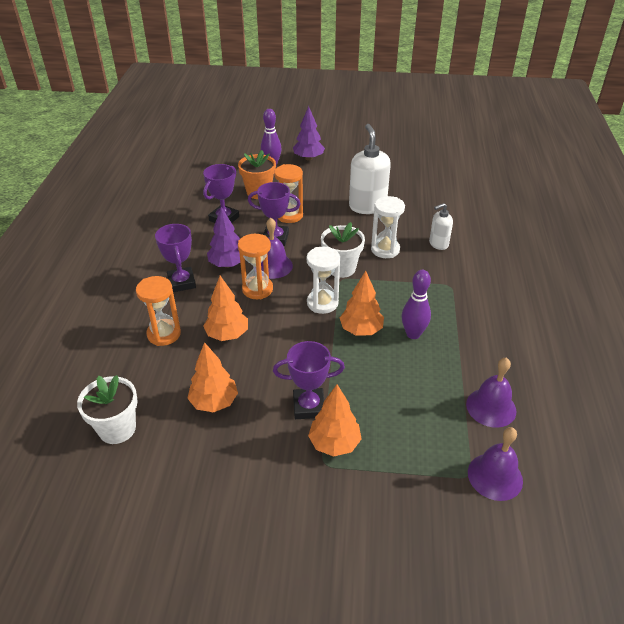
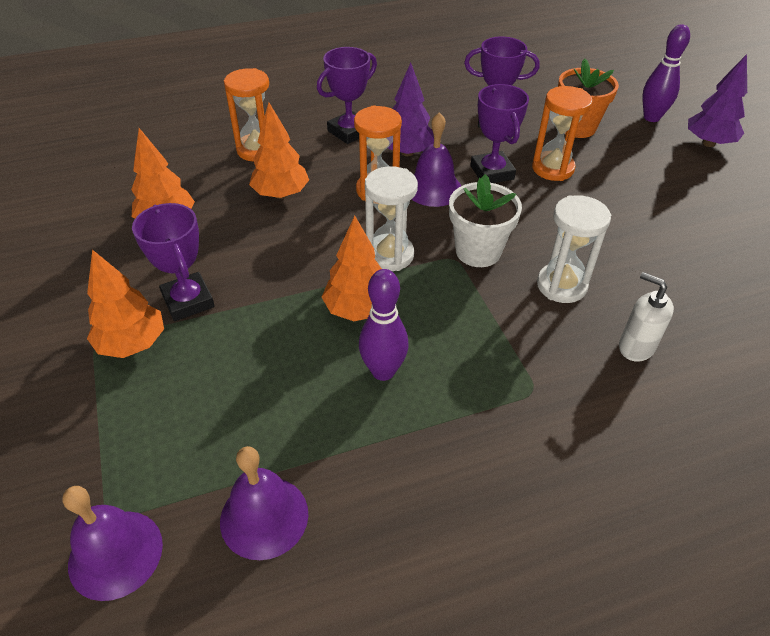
camera: 65 degrees right, 5 degrees up
white flower pot [77,375,138,444] -> none
white soap dispenser [349,124,391,214] -> none

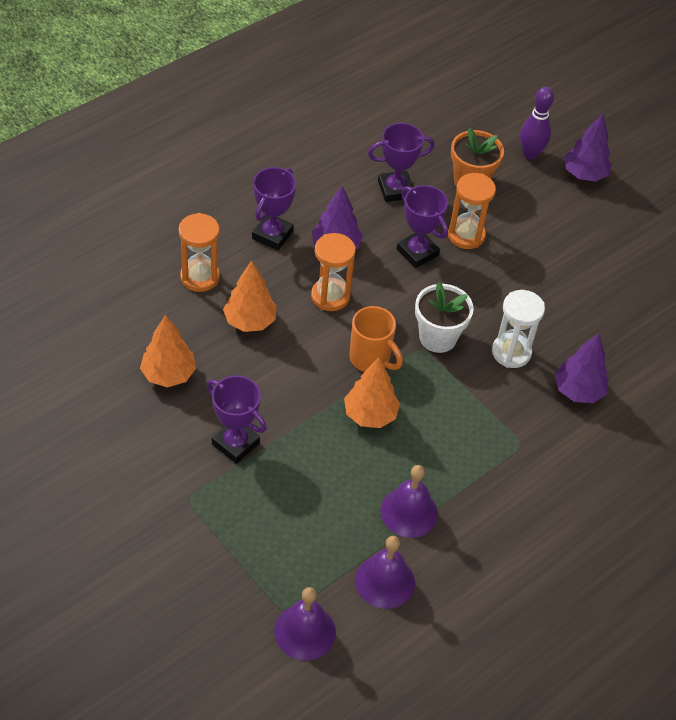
camera: 25 degrees left, 5 degrees up
orange tree [87,250,164,358] -> none
purple bowling pin [359,269,409,381] -> none
white hourglass [365,166,418,271] -> orange mug [349,306,403,372]
purple bell [412,112,461,207] -> purple bell moved to [380,465,438,538]
white soap dispenser [619,272,674,362] -> purple tree [554,333,609,403]

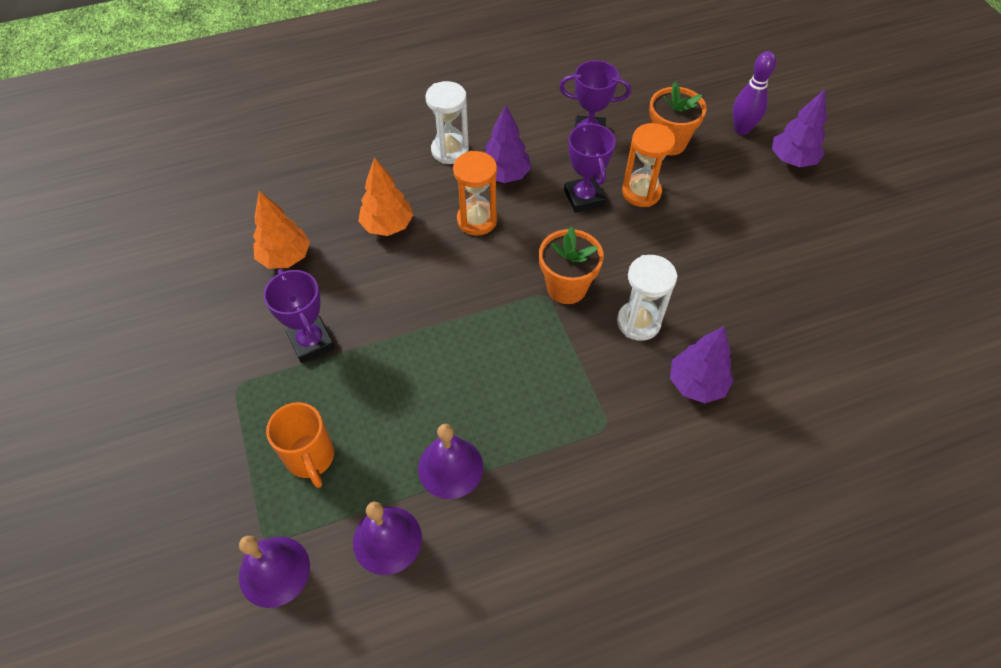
camera: 25 degrees right, 5 degrees up
orange hourglass [179,213,220,292] -> none
purple trophy [252,167,296,250] -> white hourglass [426,81,469,164]
orange tree [344,357,400,428] -> none
orange mug [349,306,403,372] -> orange mug moved to [266,402,334,488]
white flower pot [415,282,474,353] -> orange flower pot [539,226,604,304]

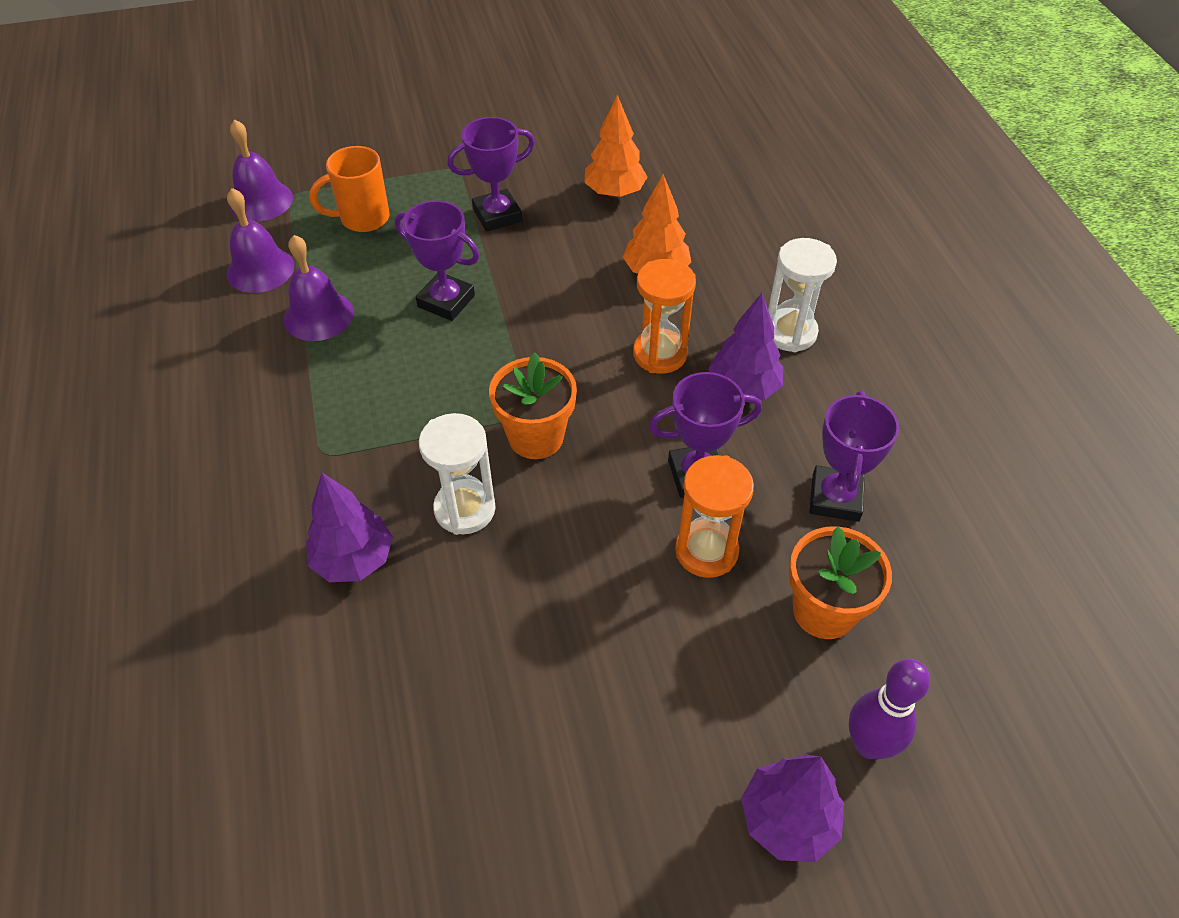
camera: 95 degrees right, 5 degrees down
none -> purple trophy [395,200,480,321]

